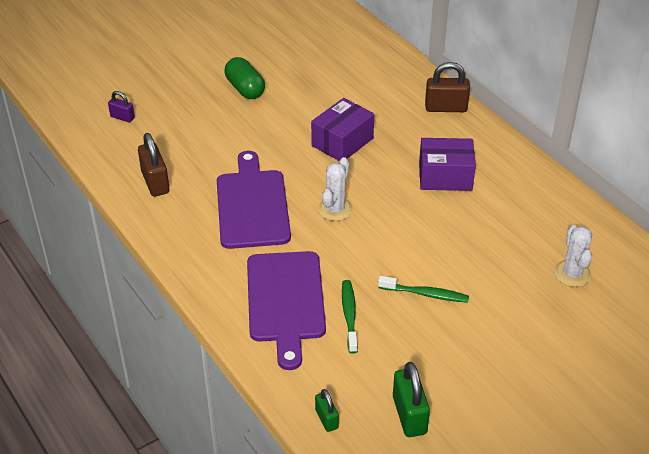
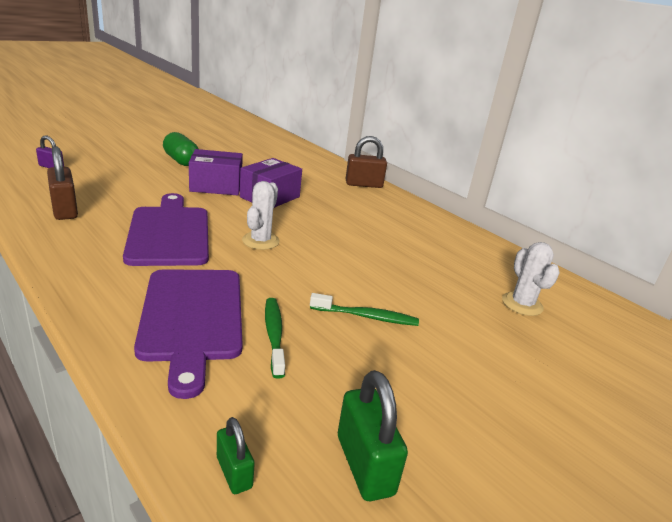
camera: 10 degrees left, 15 degrees down
purple box [419,138,476,191] -> purple box moved to [189,149,243,195]

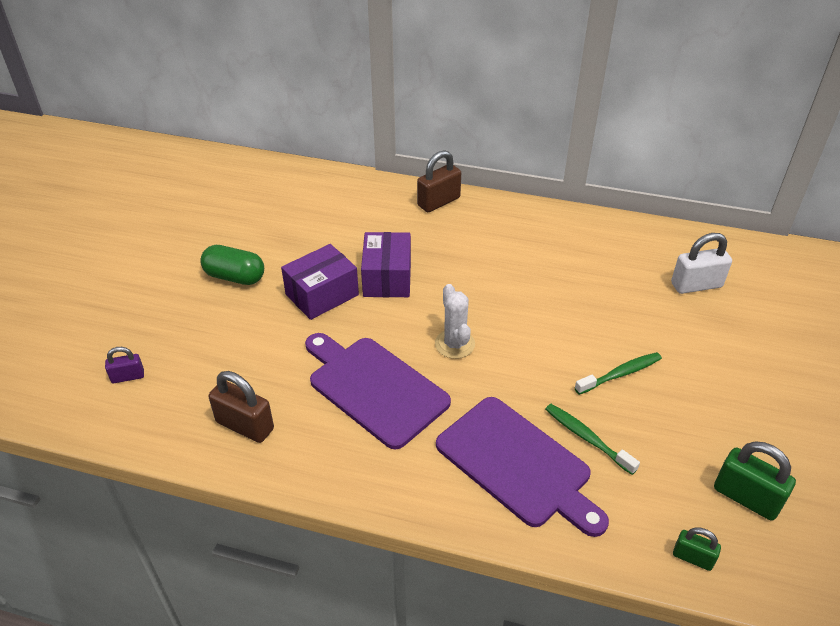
camera: 30 degrees left, 15 degrees up
white cactus [502,242,560,316] -> white padlock [671,233,732,294]

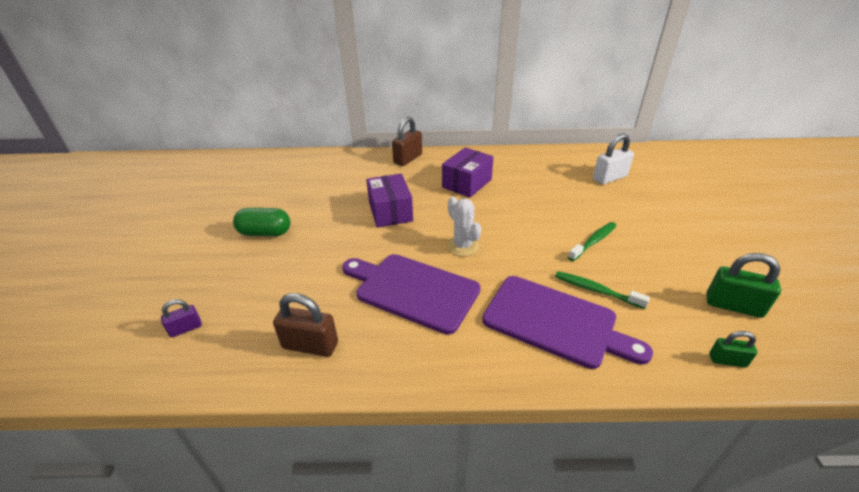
camera: 15 degrees left, 5 degrees down
purple box [281,244,359,320] -> purple box moved to [442,148,493,198]

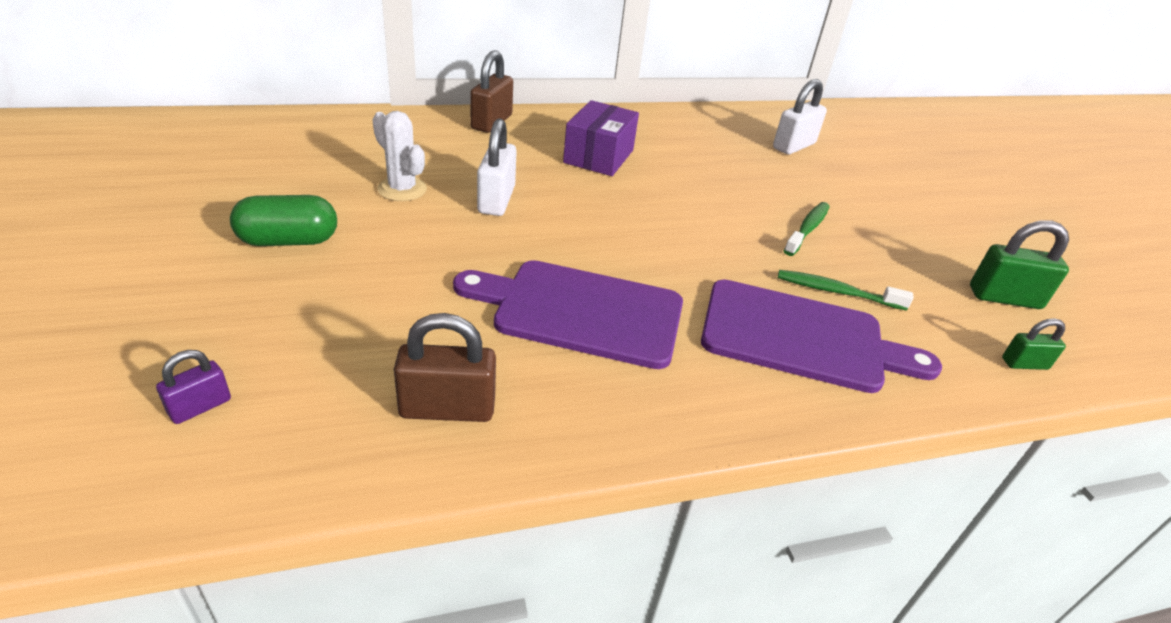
camera: 20 degrees left, 0 degrees up
purple box [366,174,413,228] -> white padlock [477,118,517,216]
white cactus [447,196,481,256] -> white cactus moved to [372,111,427,201]

